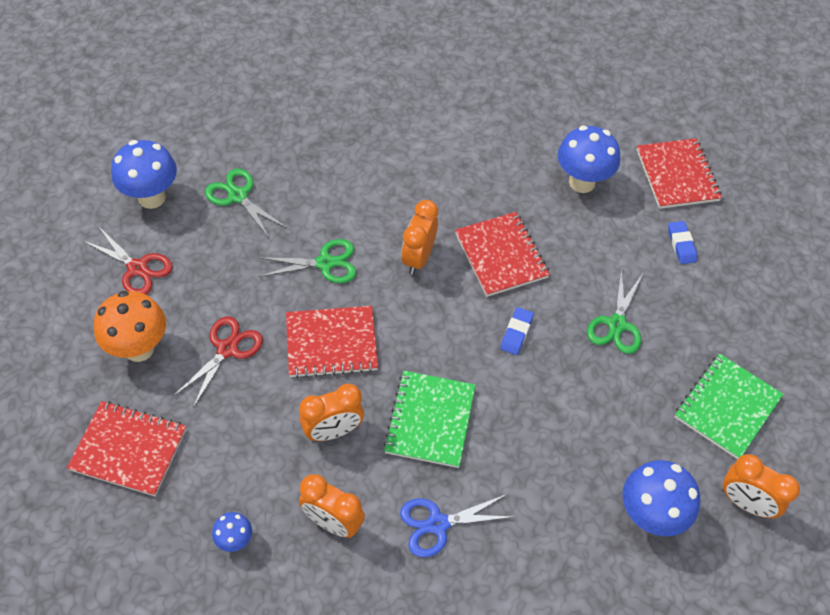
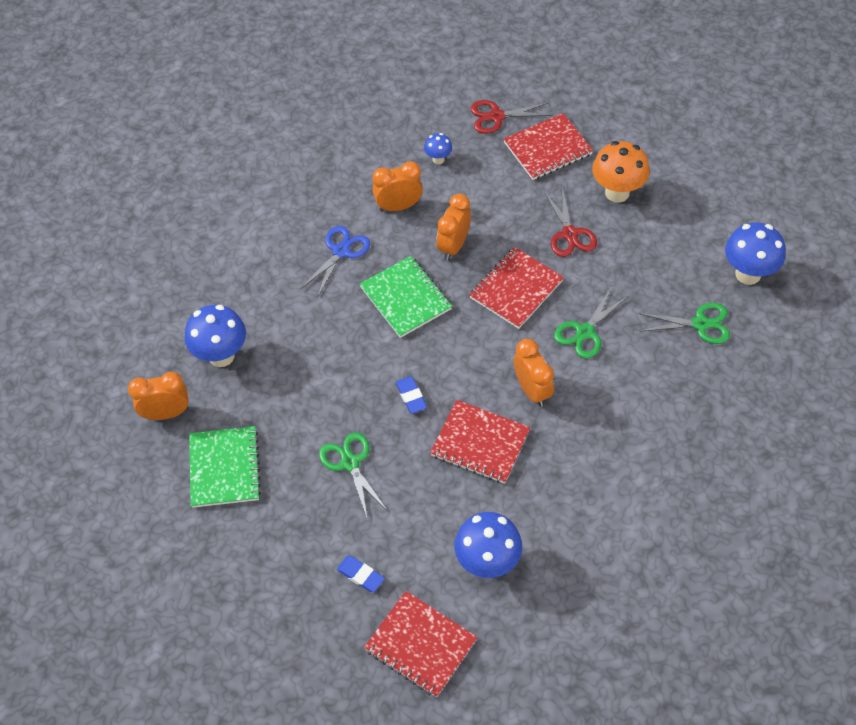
camera: 140 degrees right, 0 degrees up
red scissors [82,226,173,295] -> red scissors moved to [470,100,553,134]

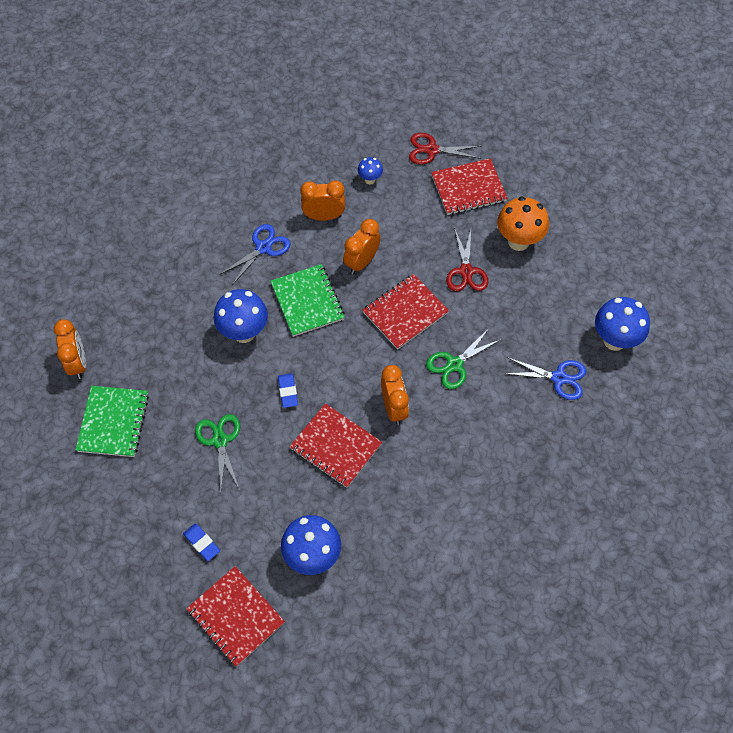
camera: 10 degrees right, 5 degrees up
orange clock [128,372,189,420] -> orange clock turned 75 degrees clockwise [54,319,86,379]
blue mushroom [185,305,246,367] -> blue mushroom moved to [214,289,268,343]
green scissors [639,303,730,344] -> blue scissors [503,357,586,400]

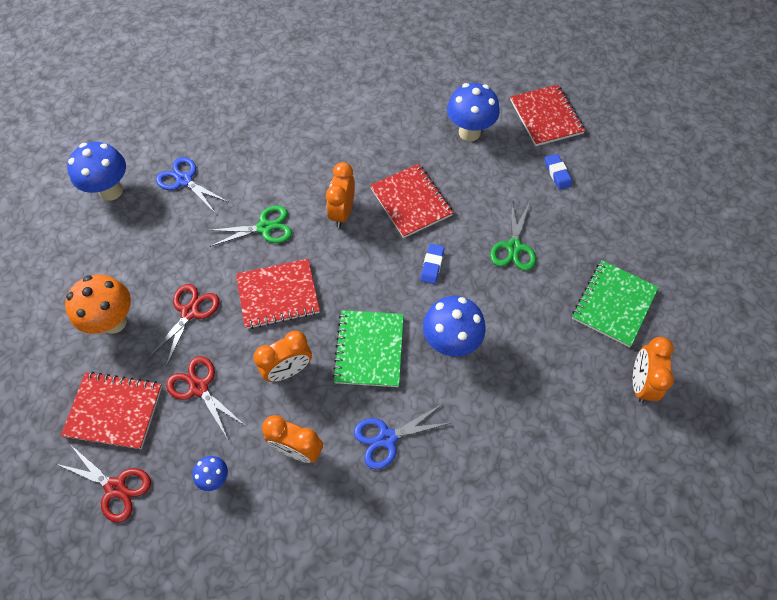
camera: 155 degrees left, 0 degrees up
none -> red scissors [166,356,246,439]

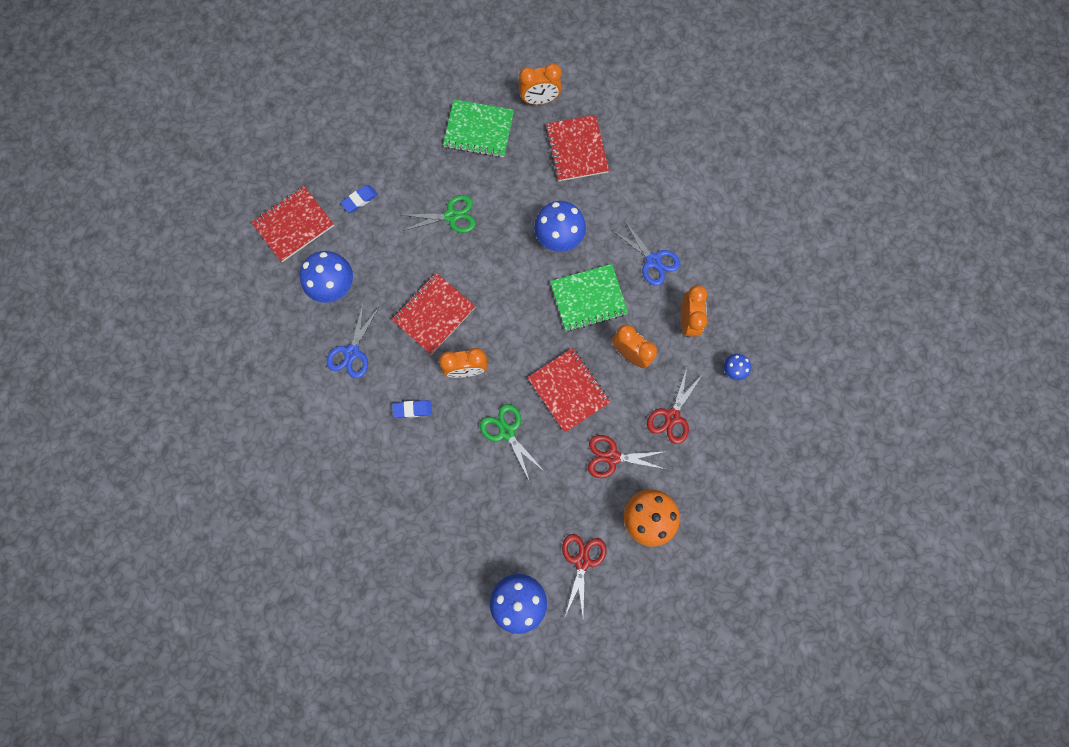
camera: 110 degrees left, 15 degrees up
red scissors [57,444,151,523] -> red scissors moved to [562,534,607,616]
red notebook [61,372,162,449] -> red notebook moved to [545,115,609,181]
blue scissors [156,157,228,214] -> blue scissors moved to [327,304,379,379]
blue eraser [420,244,444,284] -> blue eraser moved to [392,400,432,418]

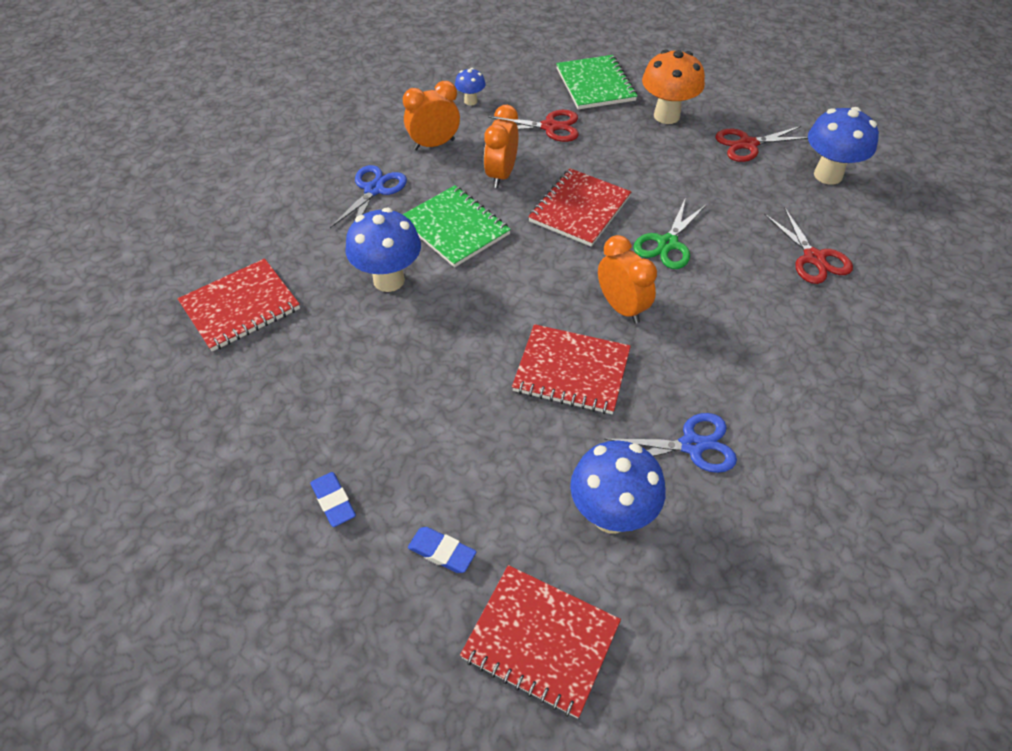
camera: 115 degrees left, 25 degrees down
blue eraser [392,400,432,418] -> blue eraser moved to [310,472,356,527]
green scissors [403,195,476,233] -> none
green notebook [443,100,514,158] -> green notebook moved to [556,55,637,109]
orange clock [519,63,562,105] -> none
red scissors [588,435,667,478] -> red scissors moved to [764,207,853,284]

